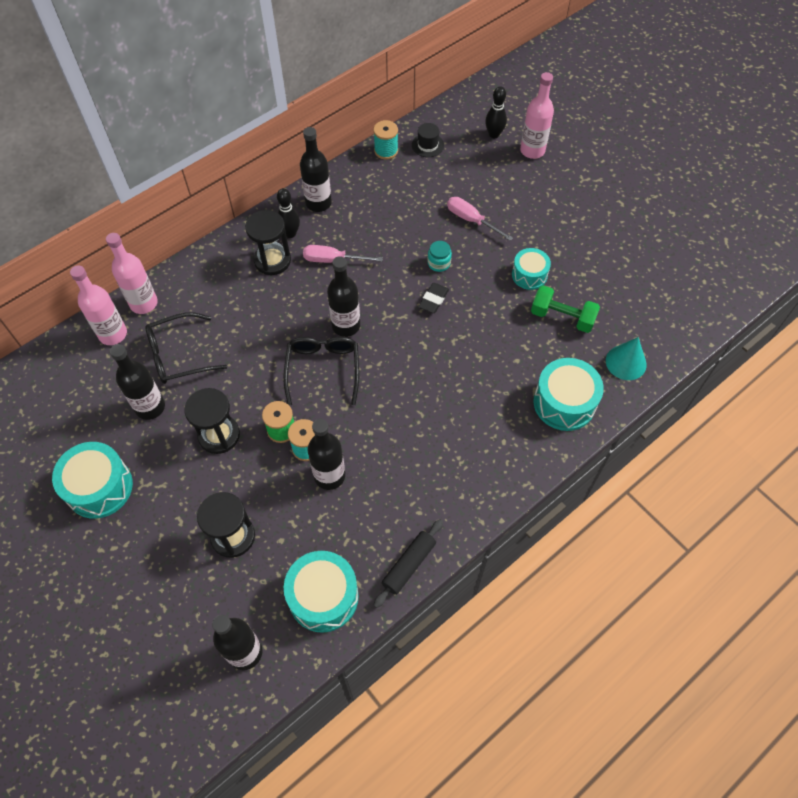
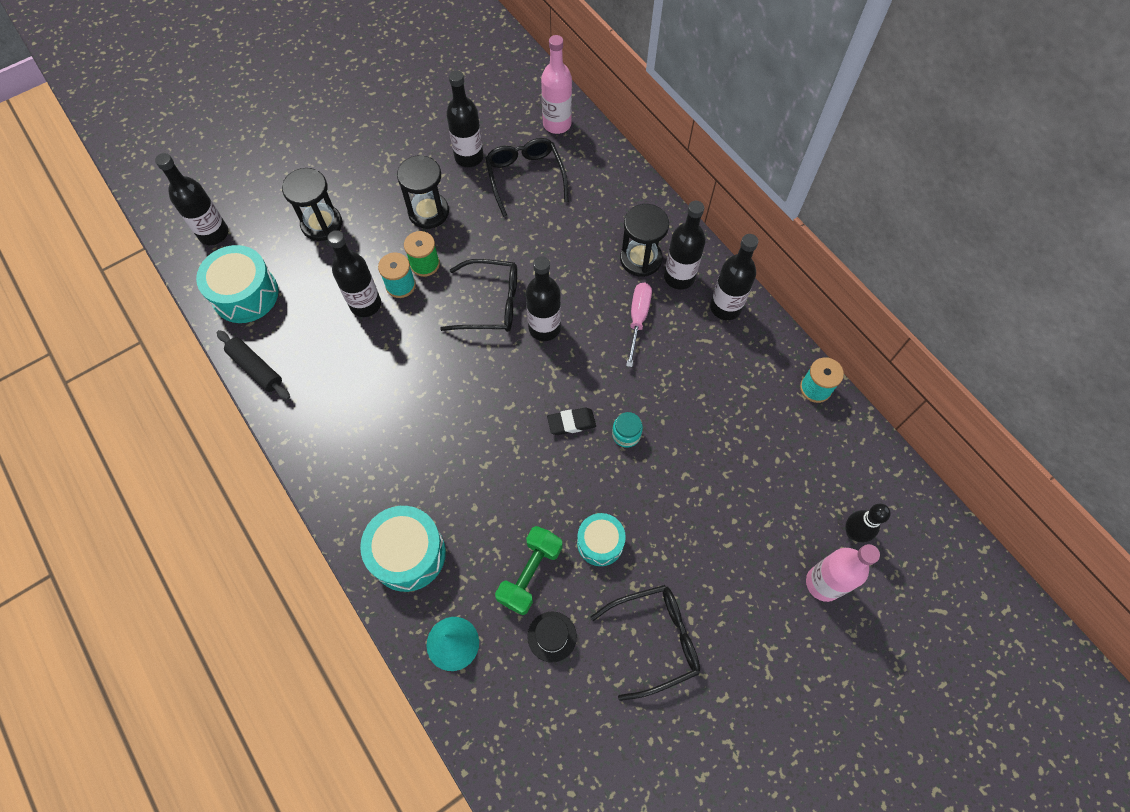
camera: 95 degrees right, 5 degrees up
turquoise drum [52,442,133,519] -> none
pink bottle [106,233,158,314] -> none
black bowling pin [277,188,300,238] -> black bottle [664,201,706,290]
black hat [412,123,444,157] -> black hat moved to [527,611,577,663]
black eraser [418,283,449,313] -> black eraser turned 45 degrees counterclockwise [547,408,596,435]
pink screwdriver [447,197,513,241] -> none
none -> black glasses [590,585,700,701]

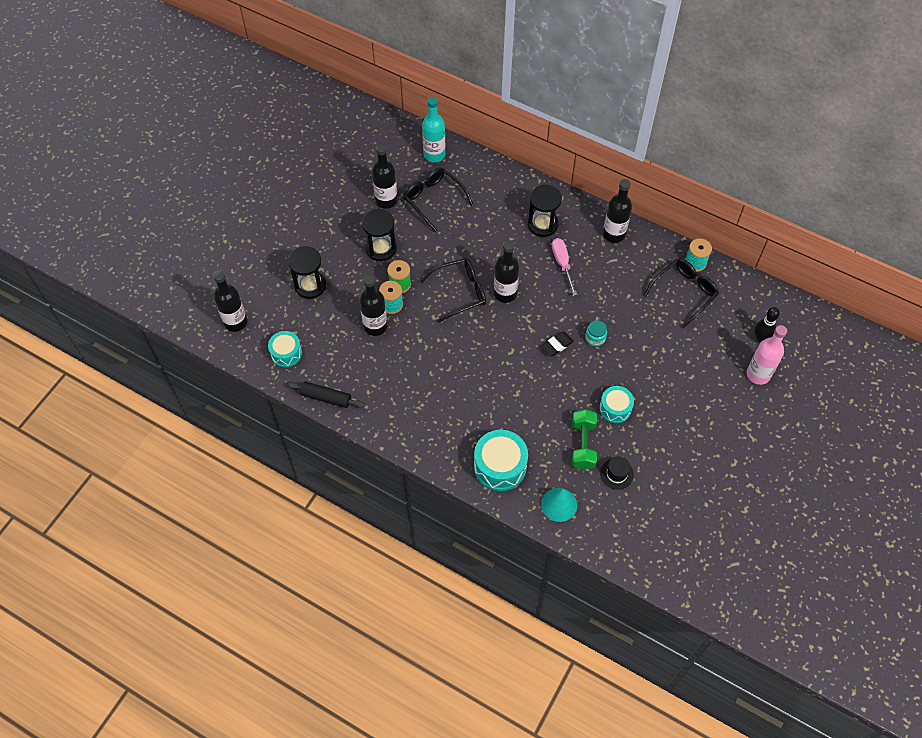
camera: 25 degrees left, 5 degrees down
turquoise drum [196,245,279,323] -> turquoise drum [268,331,302,367], size x0.63
pink bottle [541,35,572,134] -> turquoise bottle [422,97,445,163]
black glasses [590,585,700,701] -> black glasses moved to [643,259,719,328]
black bottle [664,201,706,290] -> none

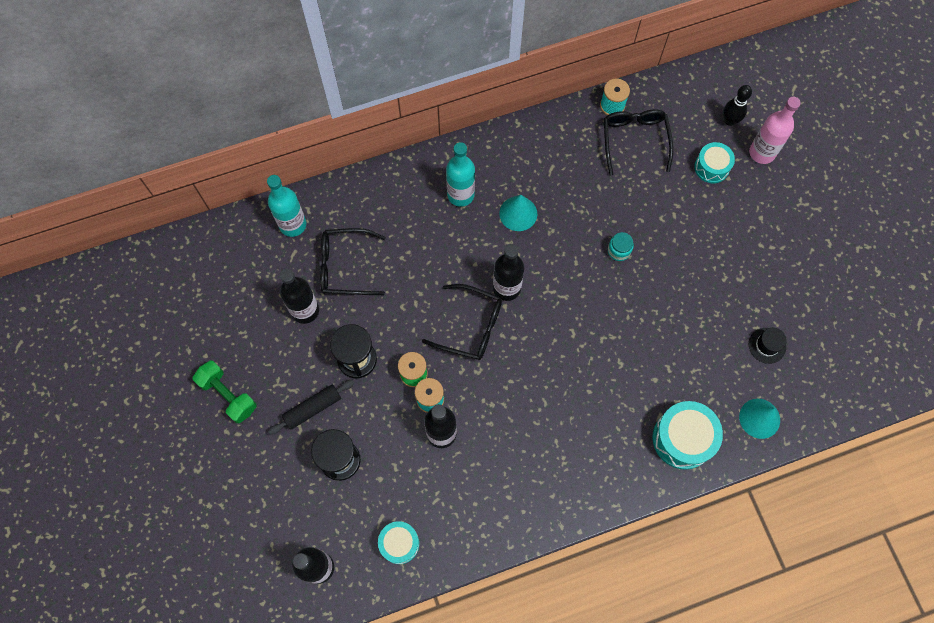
camera: 50 degrees left, 10 degrees up
black rolling pin [287,381,365,408] -> black rolling pin moved to [268,380,354,435]
black glasses [420,258,486,323] -> black glasses turned 90 degrees clockwise [422,284,502,360]
black hourglass [528,185,562,237] -> turquoise bottle [446,142,475,207]
black eraser [541,331,574,356] -> none
pink screwdriver [552,238,577,296] -> turquoise cone [499,195,537,231]
green dumbbell [572,409,597,470] -> green dumbbell moved to [193,361,257,423]
turquoise drum [599,386,634,423] -> turquoise drum moved to [694,142,735,183]
black bottle [603,179,632,243] -> none

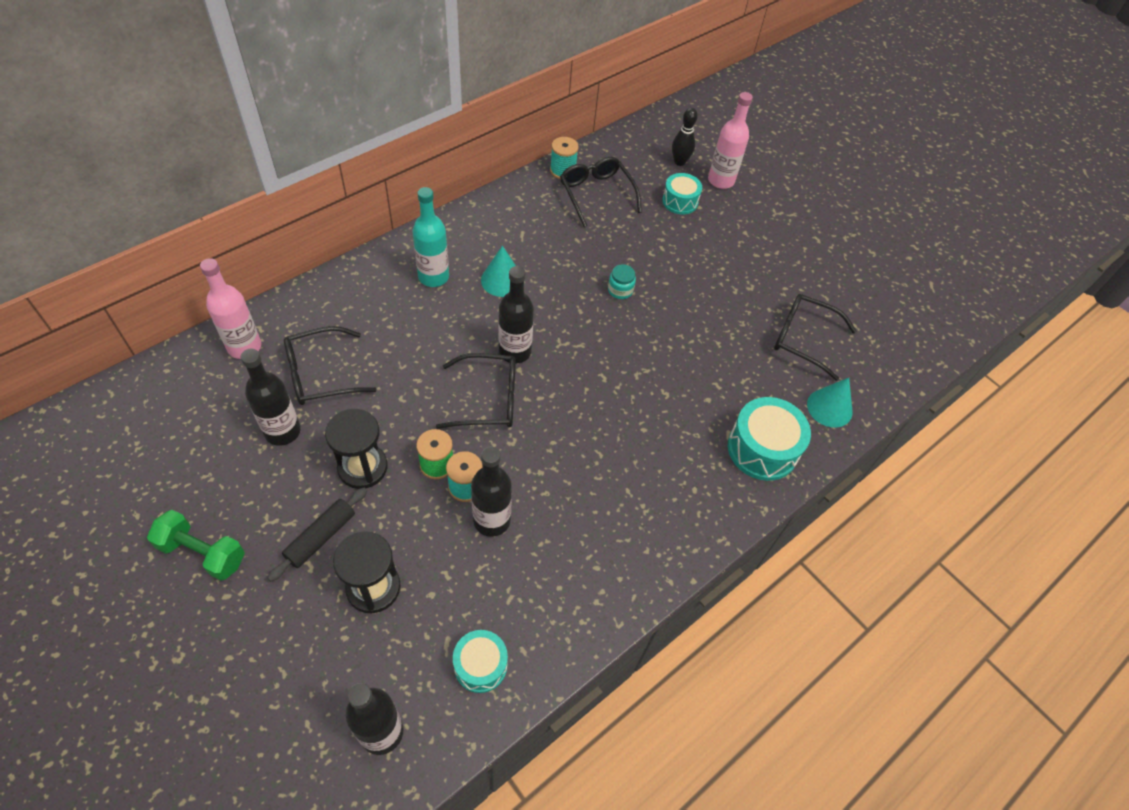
camera: 25 degrees left, 15 degrees down
turquoise bottle [267,175,306,237] -> pink bottle [200,258,261,359]
black hat [749,328,787,364] -> black glasses [774,294,857,381]

